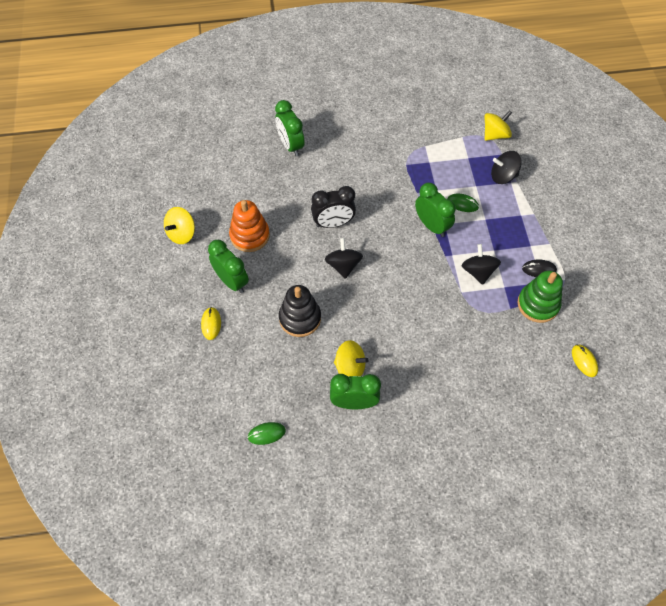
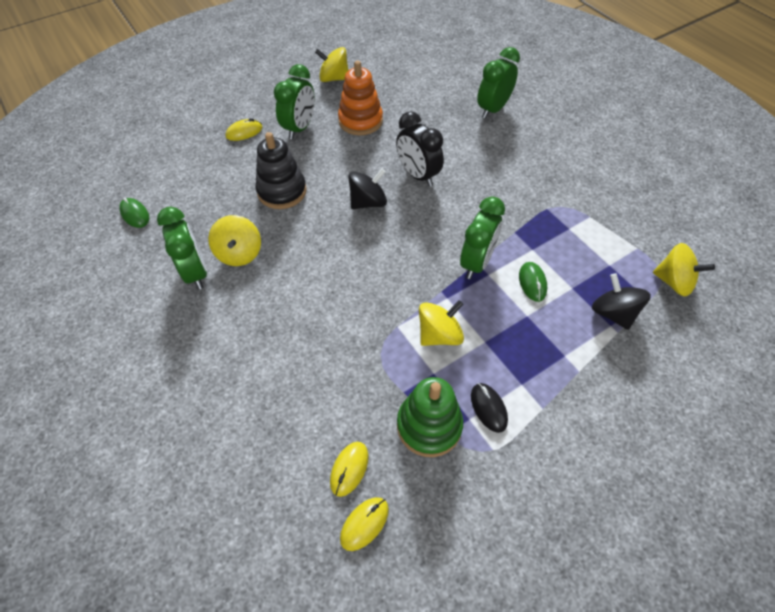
camera: 65 degrees right, 5 degrees down
black spinning top [462,244,501,285] -> yellow spinning top [419,300,464,346]
none -> yellow mouse [330,442,368,497]

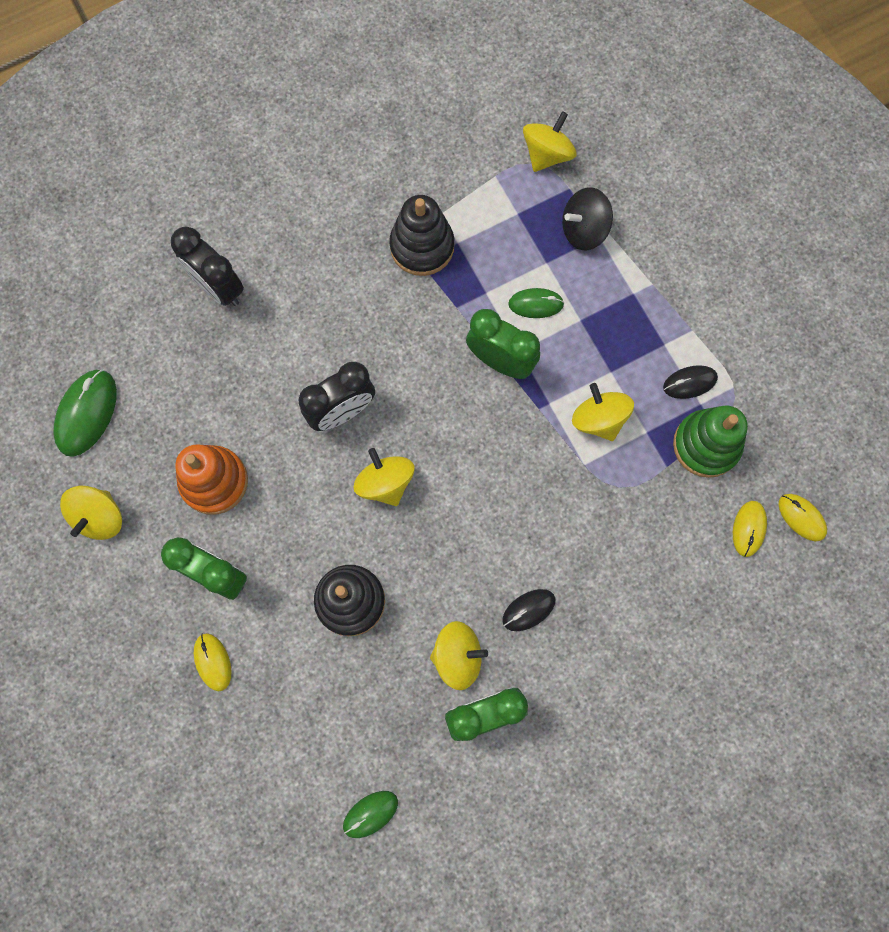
camera: 85 degrees left, 20 degrees up
yellow mouse [330,442,368,497] -> yellow mouse turned 75 degrees clockwise [733,501,767,557]
black spinning top [348,168,387,209] -> yellow spinning top [353,448,414,506]
green clock [477,47,520,119] -> black clock [171,227,244,306]
none -> green mouse [53,370,117,457]
none -> black stacking toy [389,195,454,276]
none -> black mouse [502,589,555,631]

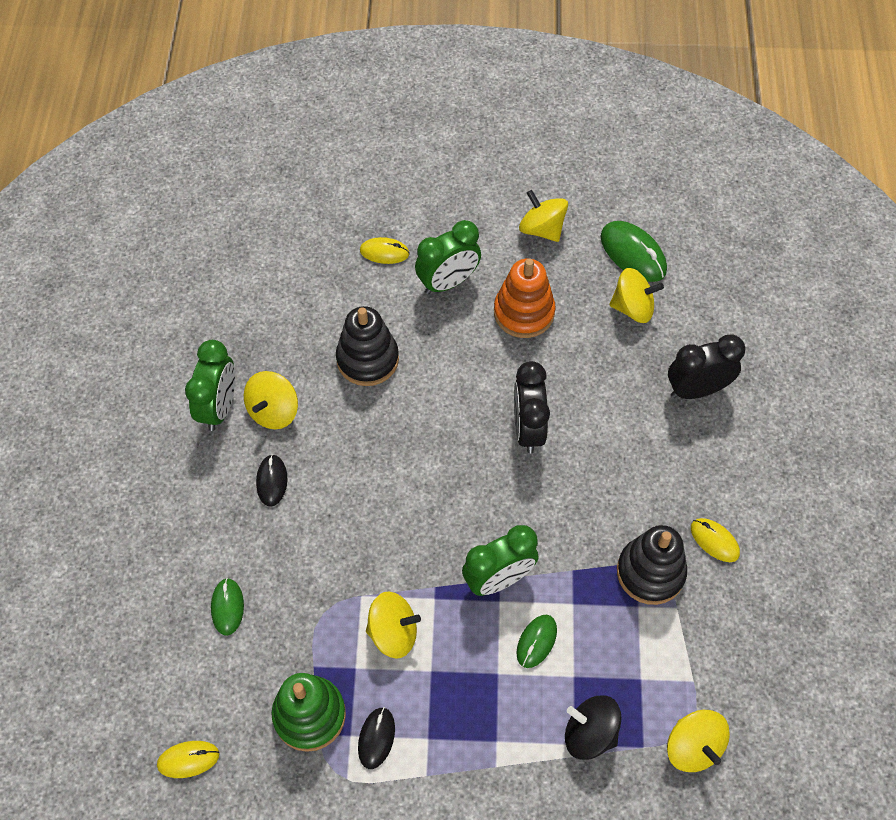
camera: 120 degrees right, 15 degrees down
green mouse [343,791,398,838] -> green mouse moved to [211,578,244,636]
yellow spinning top [353,448,414,506] -> yellow spinning top moved to [609,268,664,323]
black spinning top [562,187,613,250] -> black spinning top turned 75 degrees counterclockwise [565,696,621,760]
yellow mouse [733,501,767,557] -> yellow mouse moved to [691,518,740,562]

